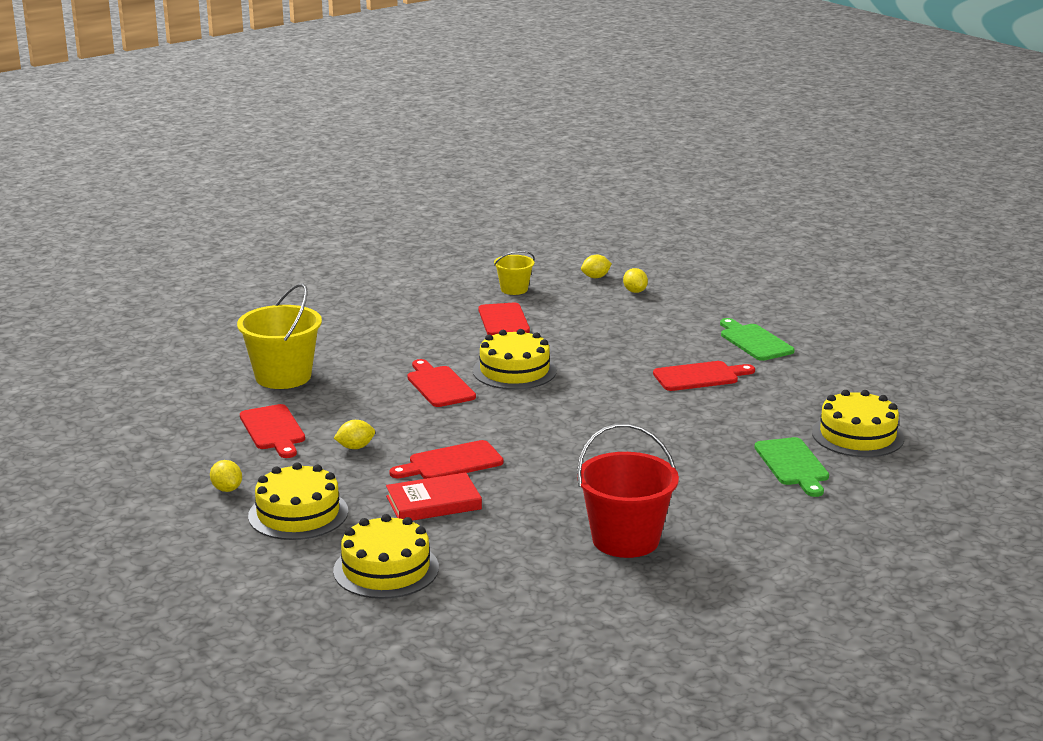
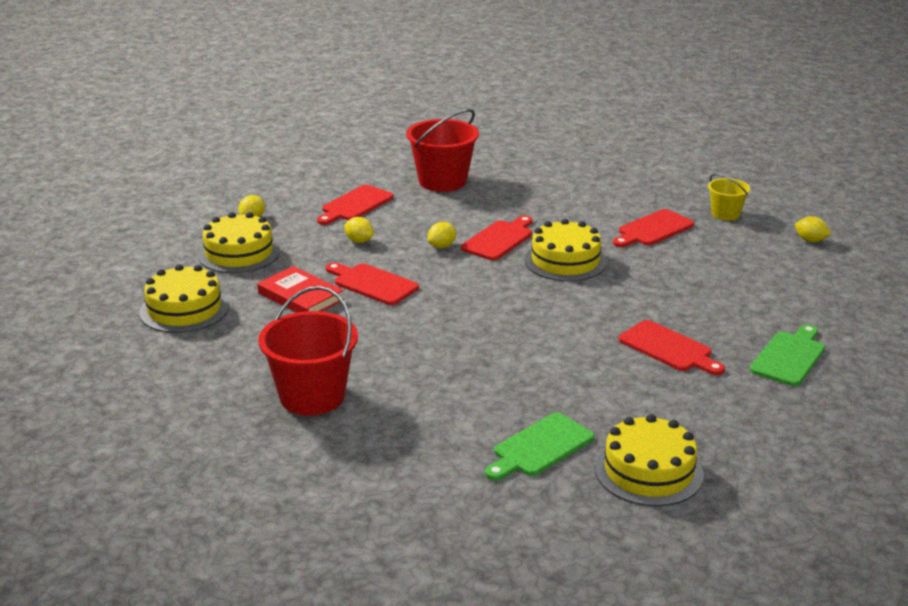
camera: 60 degrees right, 5 degrees up
yellow bucket [237,283,322,389] -> red bucket [406,109,479,192]
yellow lemon [623,268,648,293] -> yellow lemon moved to [428,222,456,248]

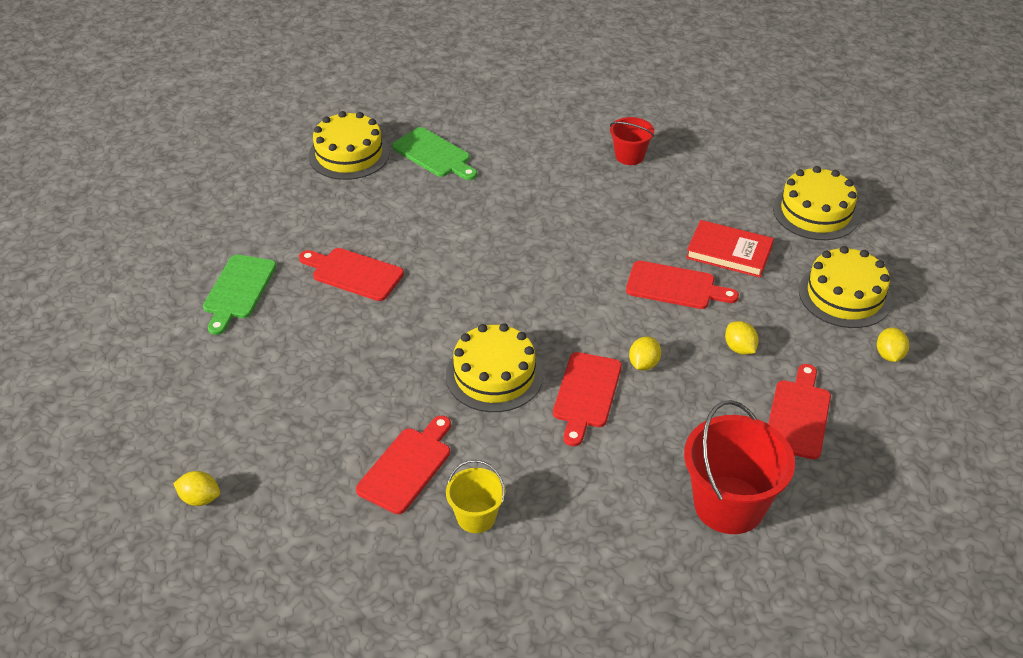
camera: 160 degrees right, 15 degrees up
red bucket [258,286,358,416] -> red bucket [610,117,654,165], size x0.55
yellow lemon [345,217,374,243] -> yellow lemon turned 45 degrees clockwise [725,321,759,355]
green cutting board [485,413,594,481] -> green cutting board turned 105 degrees clockwise [392,127,477,180]
yellow bucket [708,174,750,221] -> yellow bucket moved to [446,460,505,533]

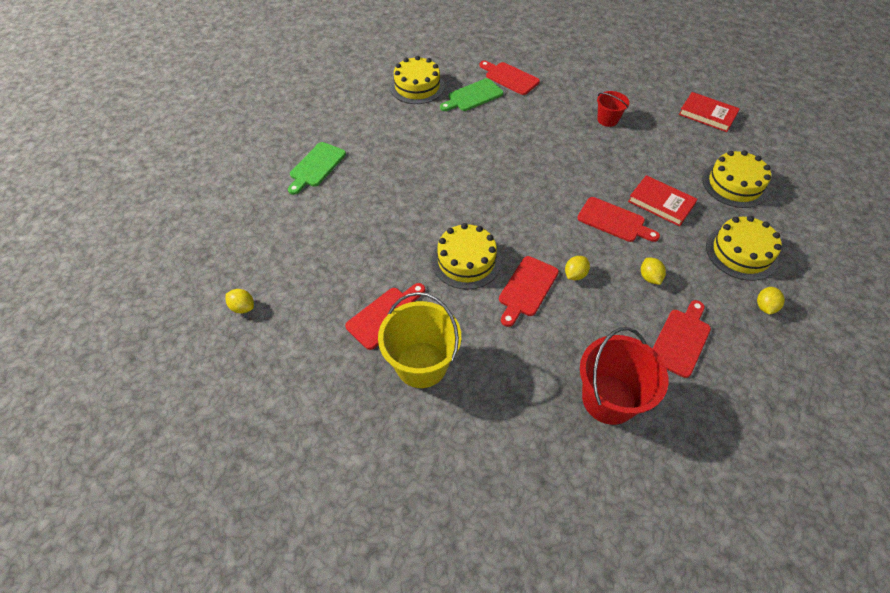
camera: 15 degrees right, 10 degrees up
red cutting board [299,248,404,301] -> red cutting board moved to [479,61,540,95]
green cutting board [392,127,477,180] -> green cutting board turned 90 degrees clockwise [440,78,503,111]
yellow bucket [446,460,505,533] -> yellow bucket [378,292,461,388], size x1.82
none -> red book [679,92,740,132]

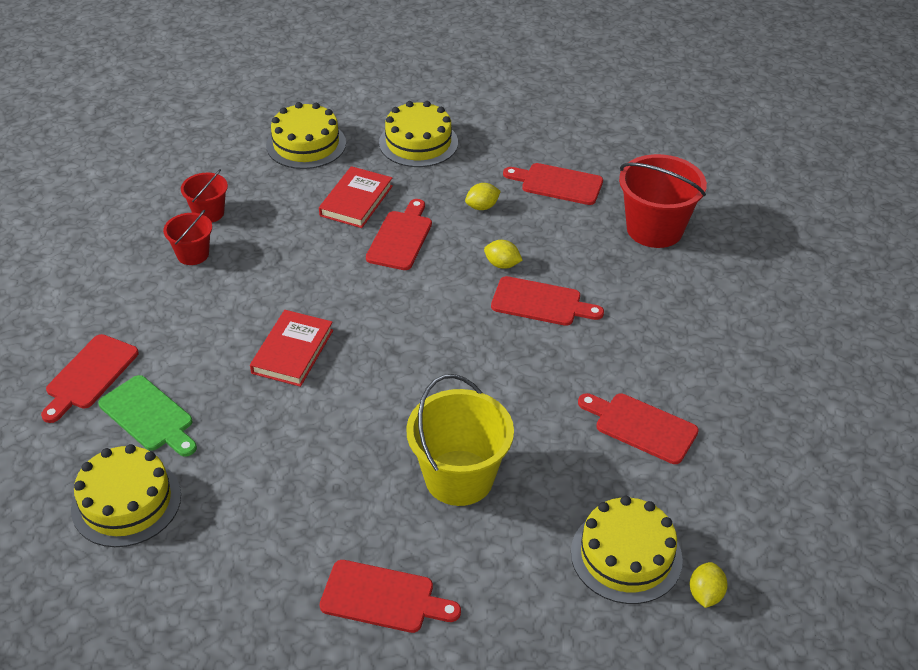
camera: 105 degrees left, 10 degrees down
green cutting board [288,142,346,195] -> red cutting board [320,560,461,633]
yellow bucket [378,292,461,388] -> yellow bucket moved to [406,374,514,506]
yellow cake [432,223,501,290] -> yellow cake moved to [571,496,683,604]
red book [679,92,740,132] -> red book moved to [250,310,333,387]
yellow lemon [757,287,785,315] -> none
none -> red bucket [181,169,228,222]

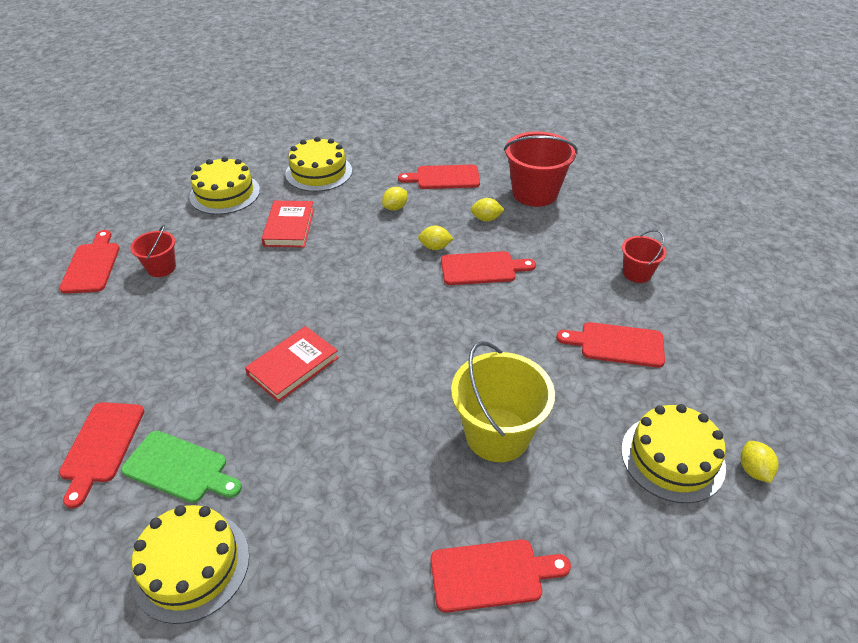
camera: 20 degrees left, 0 degrees up
red bucket [163,210,212,265] -> red bucket moved to [622,230,667,283]
red book [250,310,333,387] -> red book turned 45 degrees clockwise [245,326,339,402]
red cutting board [366,199,432,270] -> red cutting board moved to [59,230,120,293]
none -> yellow lemon [471,198,504,222]

